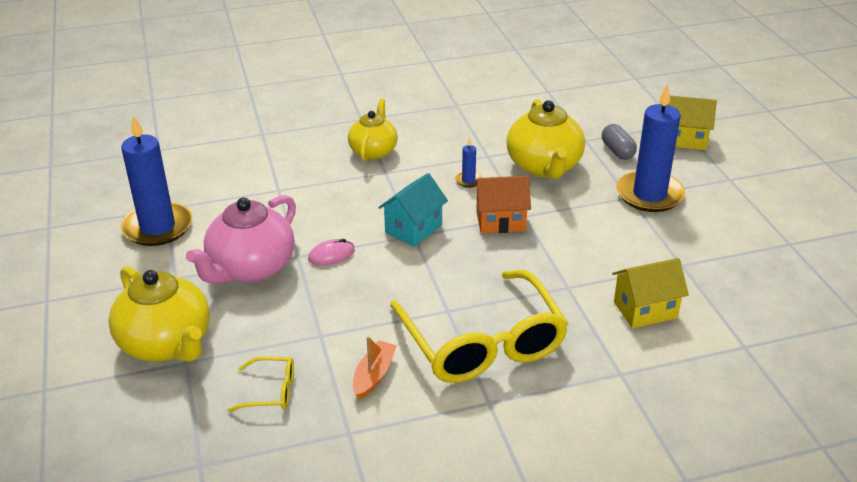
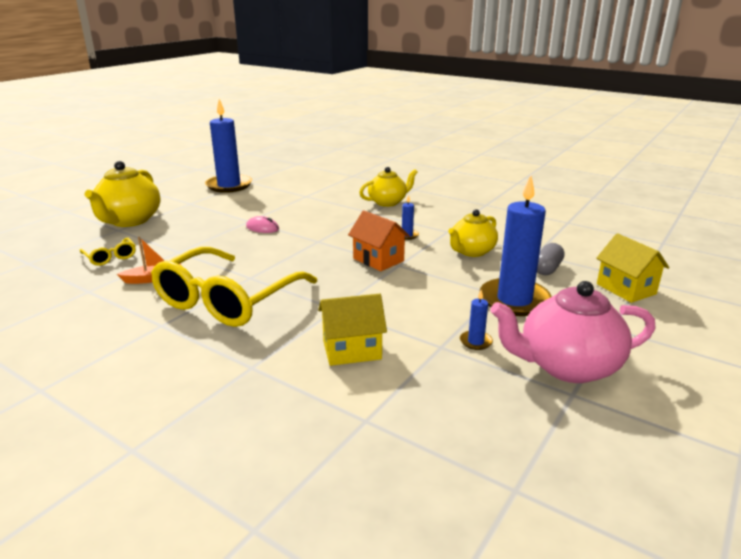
camera: 50 degrees right, 10 degrees down
pink teapot [186,195,296,284] -> pink teapot moved to [490,281,656,383]
turquoise house [378,173,448,247] -> none
yellow teapot [506,99,585,179] -> yellow teapot [448,209,498,257], size x0.65
yellow house [612,258,689,328] -> yellow house turned 45 degrees counterclockwise [318,294,387,366]
none -> blue candle [460,290,493,350]

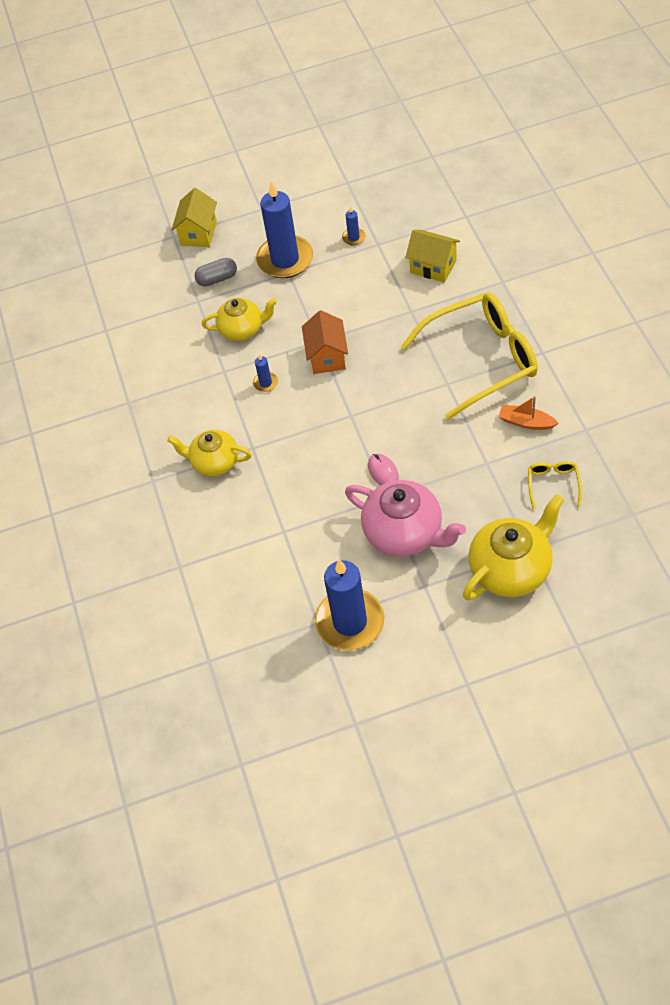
camera: 135 degrees left, 30 degrees up
pink teapot [490,281,656,383] -> pink teapot moved to [345,480,466,557]

